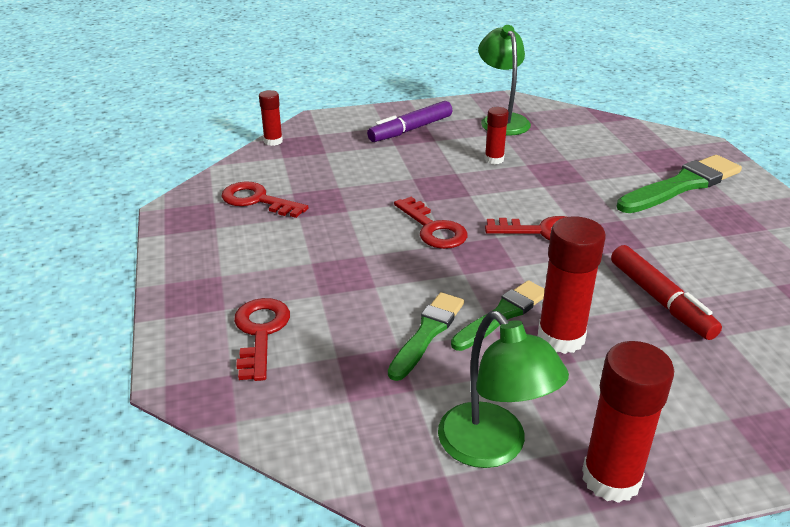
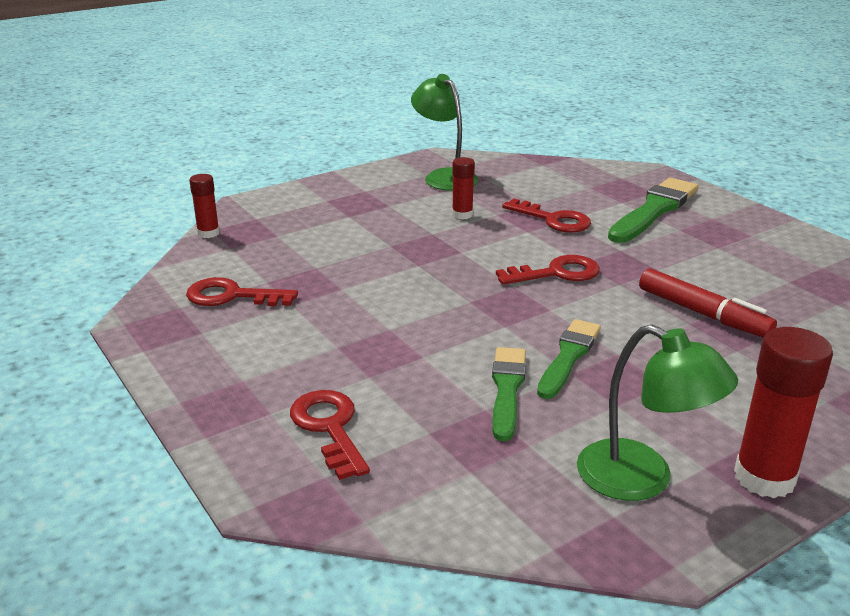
camera: 20 degrees left, 5 degrees down
purple marker [367,101,452,142] -> none
red key [394,197,468,249] -> red key moved to [502,199,591,233]
red glue stick [538,216,606,354] -> none

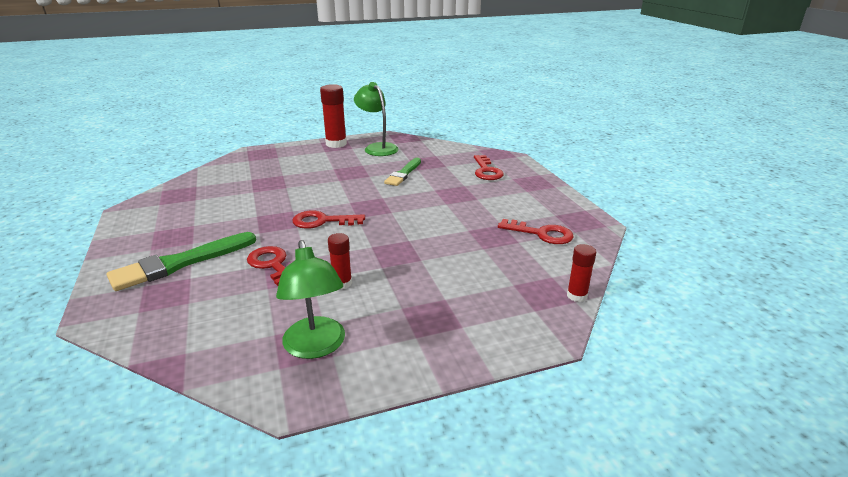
camera: 165 degrees left, 0 degrees up
green brush [537,319,601,399] -> none
red marker [639,268,777,338] -> none

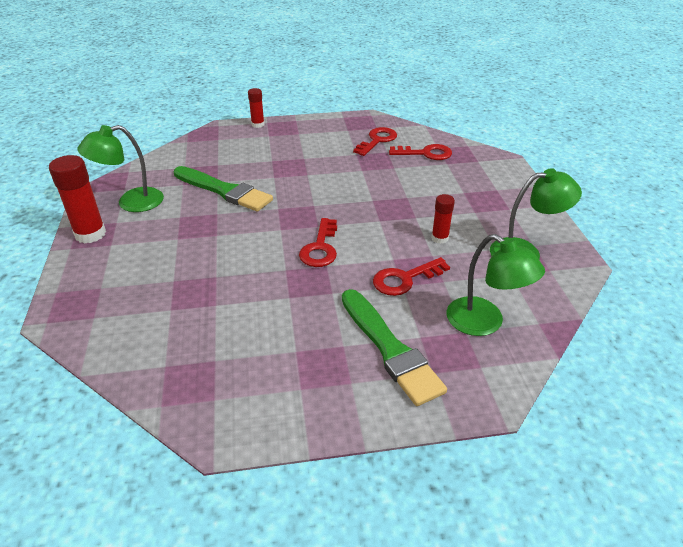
camera: 80 degrees left, 10 degrees up
green brush [384,158,421,186] -> green brush [174,166,273,212], size x1.54
red key [474,155,504,180] -> red key moved to [389,144,452,160]
red glue stick [567,244,596,302] -> red glue stick moved to [248,88,265,128]
none -> green lamp [447,234,545,336]

